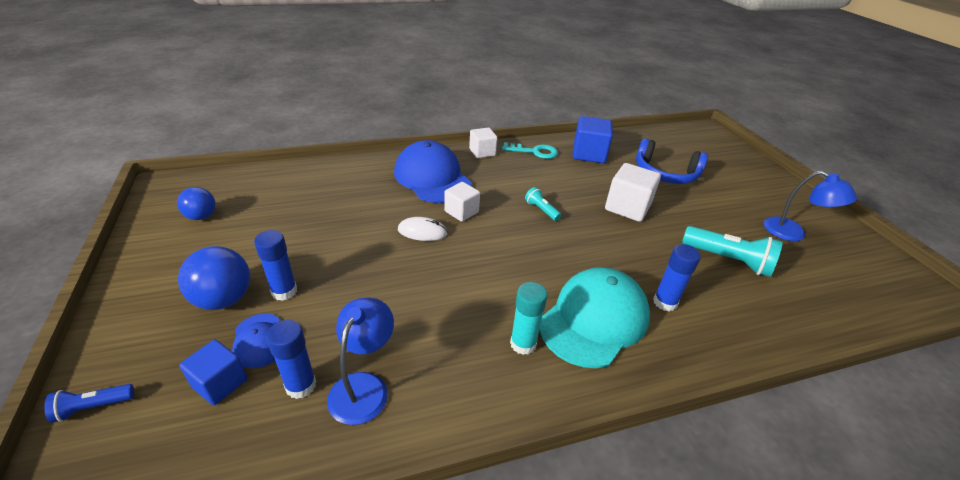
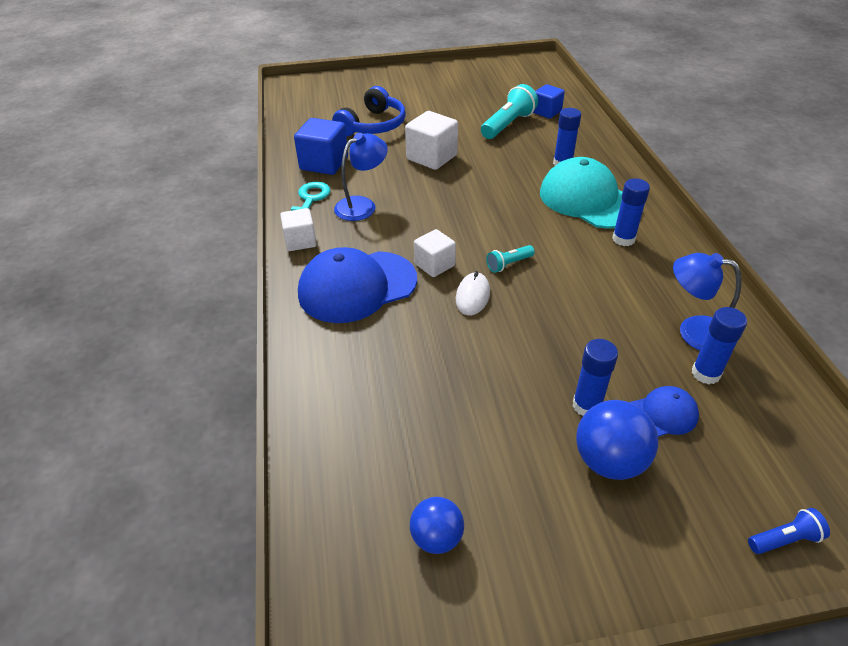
camera: 80 degrees left, 5 degrees up
blue flashlight [44,384,134,423] -> blue flashlight turned 90 degrees counterclockwise [748,508,830,554]
blue cube [179,340,247,405] -> blue cube moved to [533,84,565,118]
turquoise glue stick [510,282,547,355] -> blue glue stick [612,178,650,246]
turquoise flashlight [525,187,561,221] -> turquoise flashlight moved to [486,245,535,273]
blue lamp [764,171,857,241] -> blue lamp moved to [334,133,388,221]

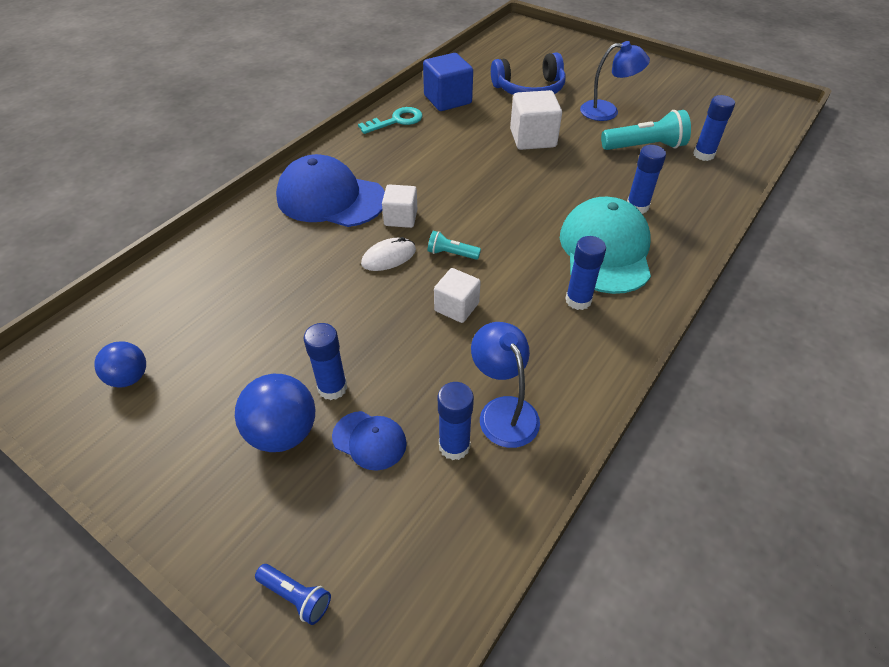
camera: 45 degrees right, 5 degrees up
white cube [280,208,317,251] -> white cube moved to [434,268,481,323]
blue lamp [334,133,388,221] -> blue lamp moved to [580,41,650,121]
blue cube [533,84,565,118] -> blue glue stick [693,95,735,161]

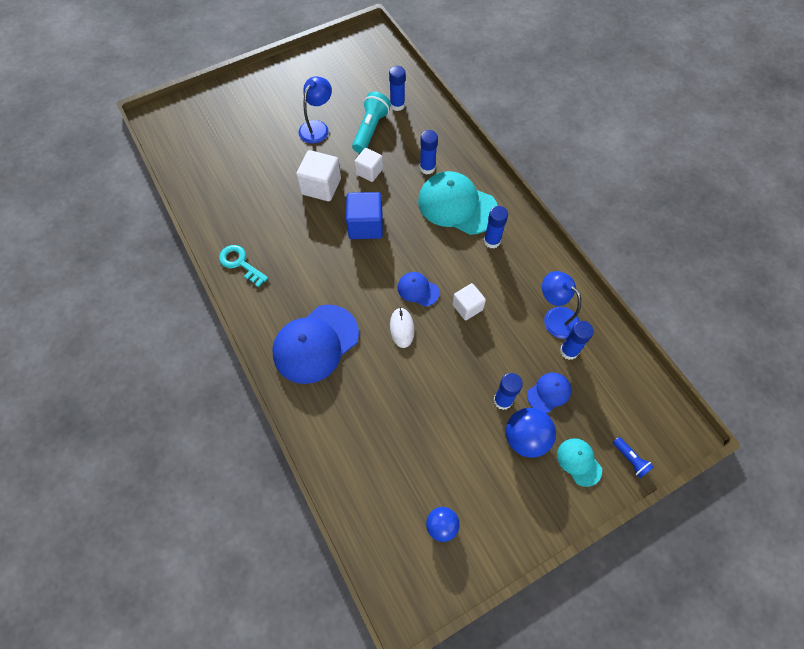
camera: 65 degrees left, 15 degrees up
blue flashlight [255,564,331,625] -> blue flashlight turned 90 degrees clockwise [613,437,654,478]
turquoise key [358,107,423,134] -> turquoise key turned 45 degrees counterclockwise [219,245,268,287]
white cube [382,184,417,228] -> white cube moved to [354,148,383,182]
blue cube [423,53,473,111] -> blue cube moved to [346,192,383,239]
turquoise flashlight [428,231,481,260] -> blue cap [397,272,440,306]
blue lamp [471,322,540,448] -> blue lamp turned 45 degrees clockwise [542,271,581,339]
blue headphones [491,52,566,95] -> none
none -> turquoise cap [557,438,602,487]

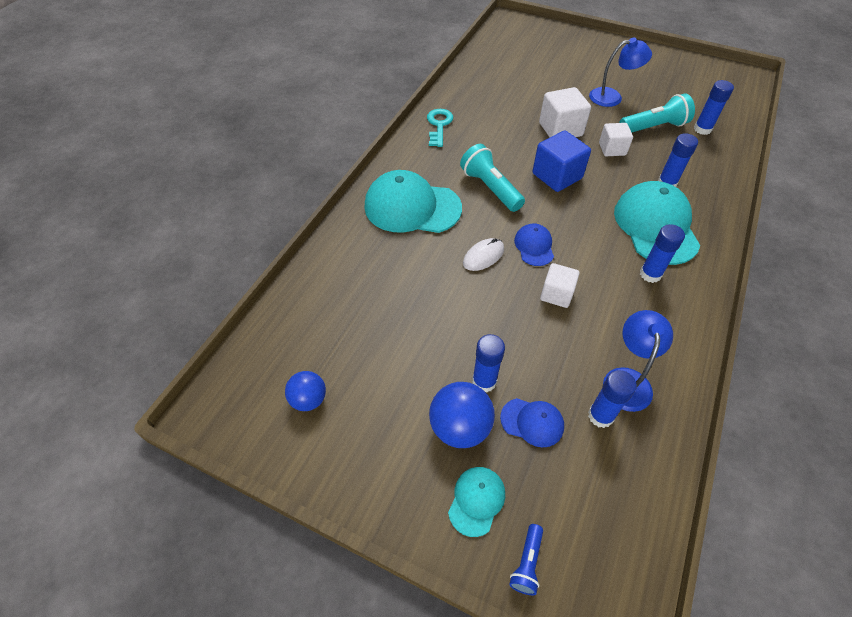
camera: 55 degrees right, 10 degrees down
blue cap [273,305,359,384] -> turquoise cap [364,170,462,233]
none -> turquoise flashlight [460,144,525,212]

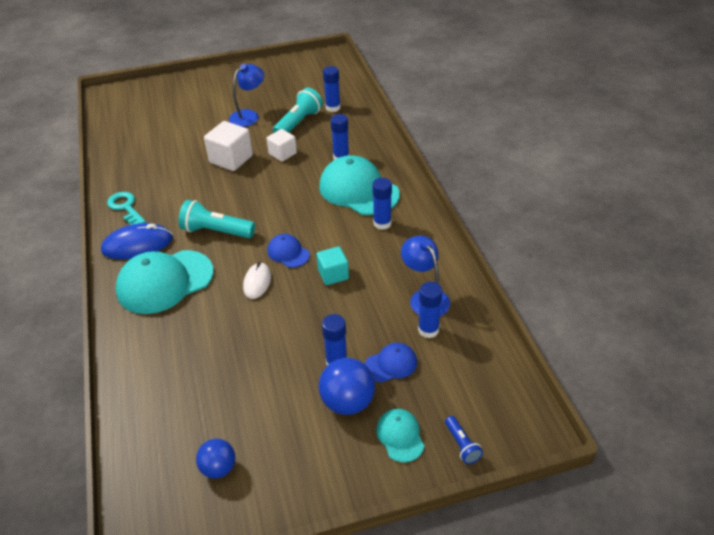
camera: 40 degrees left, 10 degrees down
blue cube [533,130,591,192] -> none
white cube [540,263,580,308] -> turquoise cube [317,246,349,285]
none -> blue mouse [101,223,173,259]

